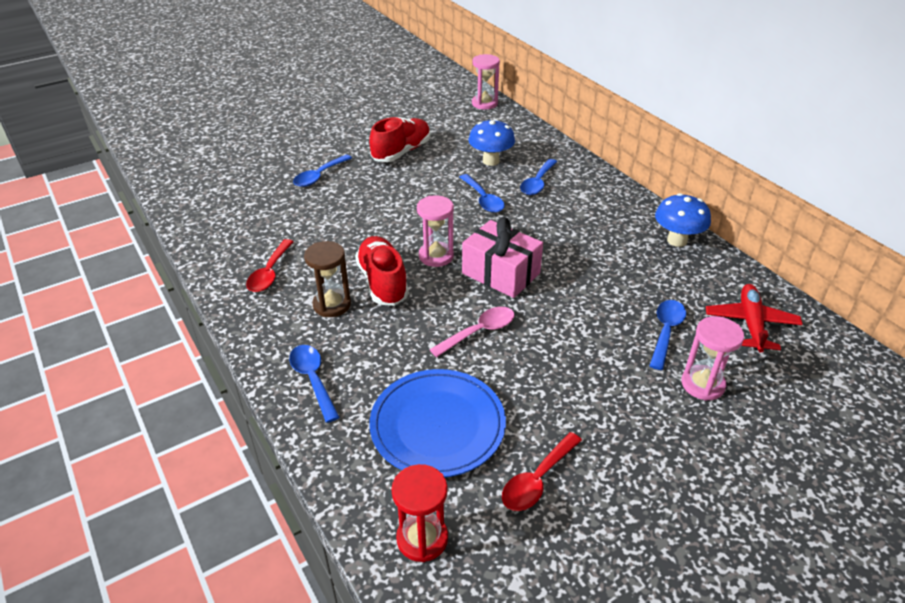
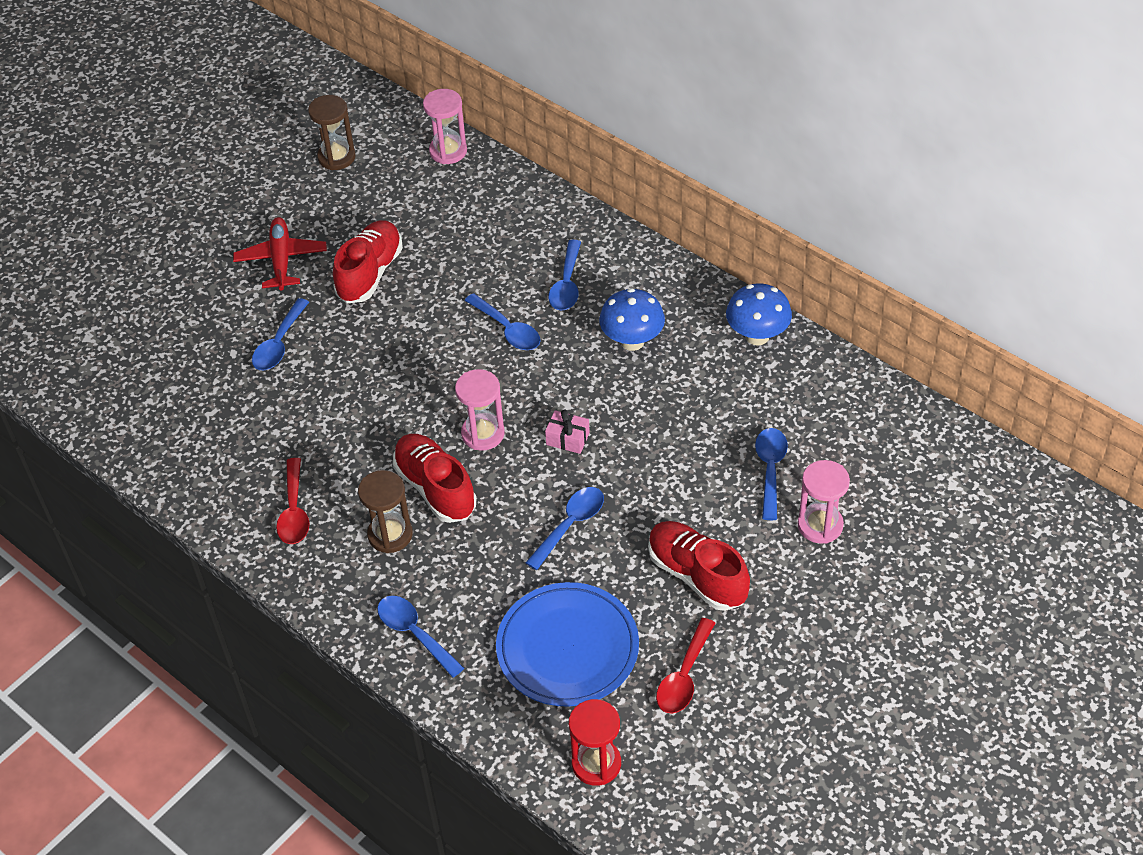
camera: 15 degrees left, 10 degrees up
pink spoon [429,307,514,357] -> blue spoon [525,487,604,570]
pink gift [462,217,543,298] -> pink gift [545,409,590,454], size x0.48
blue mushroom [469,119,515,166] -> blue mushroom moved to [599,288,665,351]
red plane [706,284,803,353] -> red plane moved to [233,217,327,291]
none -> brown hourglass [308,95,356,170]
none -> red shoe [648,521,750,611]

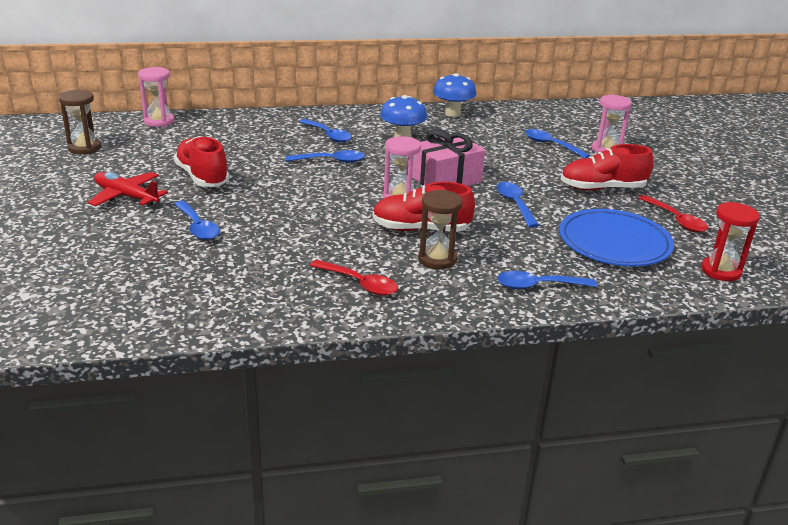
camera: 55 degrees left, 20 degrees down
pink gift [545,409,590,454] -> pink gift [412,129,485,186], size x2.07

